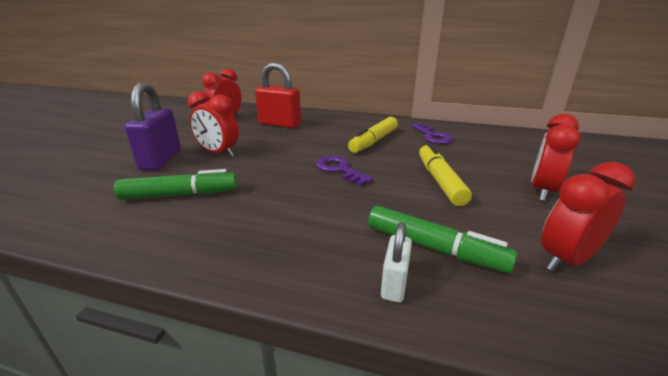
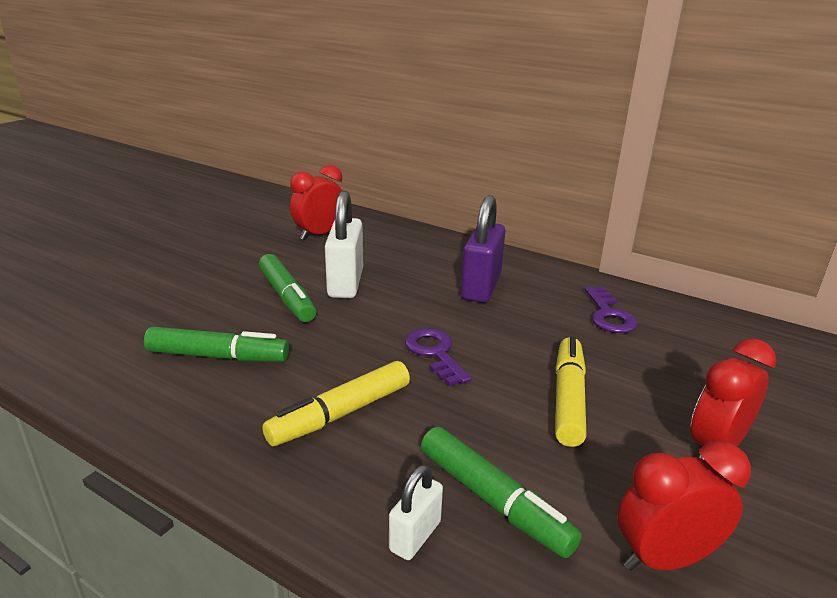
camera: 15 degrees right, 0 degrees up
purple padlock [125,83,181,170] -> purple padlock moved to [461,195,505,303]
red clock [188,91,239,157] -> green marker [259,254,316,322]
red padlock [255,62,301,128] -> none
yellow marker [348,117,398,153] -> yellow marker moved to [262,361,410,446]
none -> white padlock [325,191,363,298]

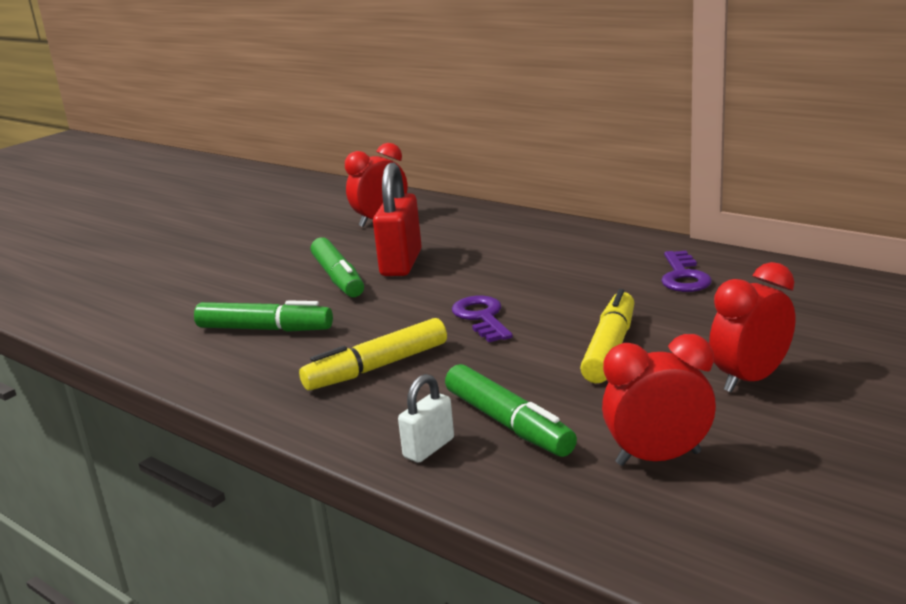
camera: 10 degrees right, 5 degrees down
white padlock [325,191,363,298] -> red padlock [373,163,422,276]
purple padlock [461,195,505,303] -> none

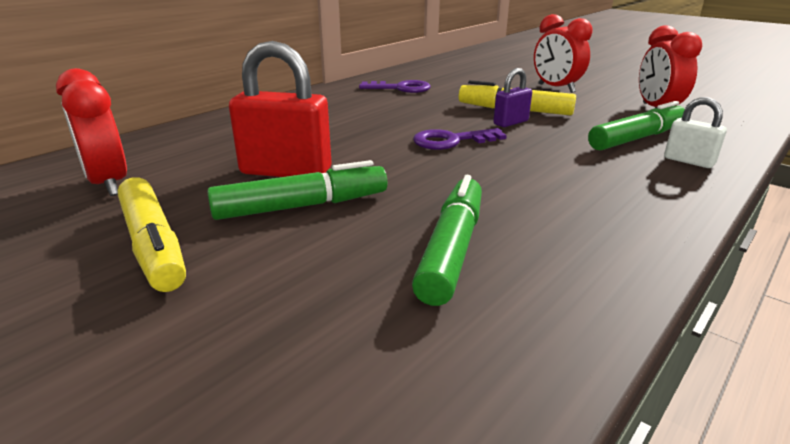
camera: 90 degrees left, 5 degrees up
yellow marker [299,318,447,391] -> yellow marker moved to [118,177,186,292]
none -> purple padlock [493,68,532,127]

